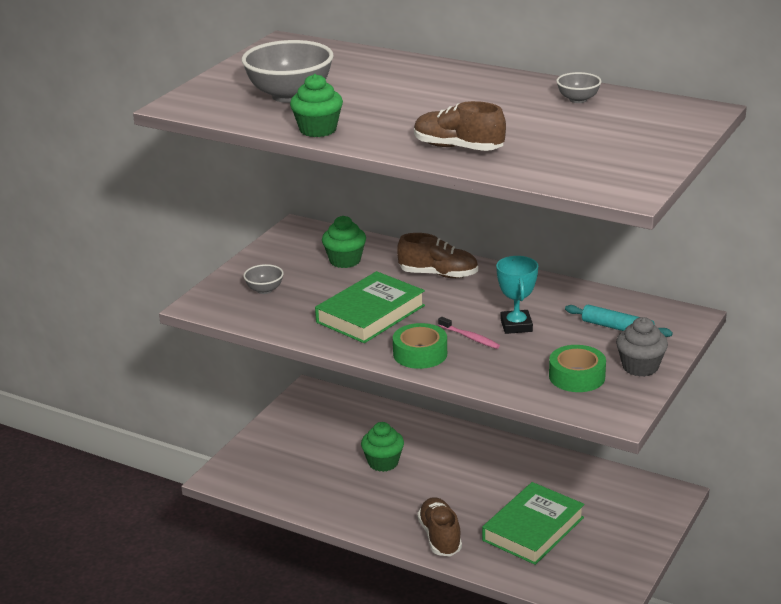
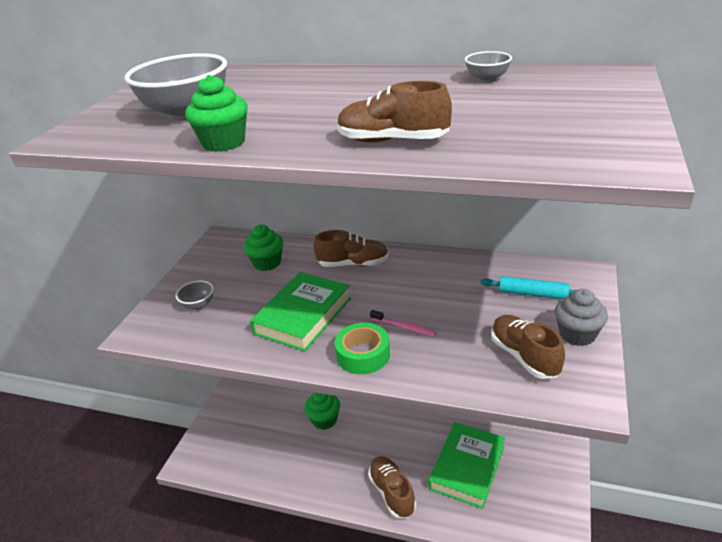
camera: 10 degrees left, 5 degrees up
turquoise trophy [496,256,538,334] -> none
green tape [549,345,606,392] -> brown shoe [491,315,565,379]

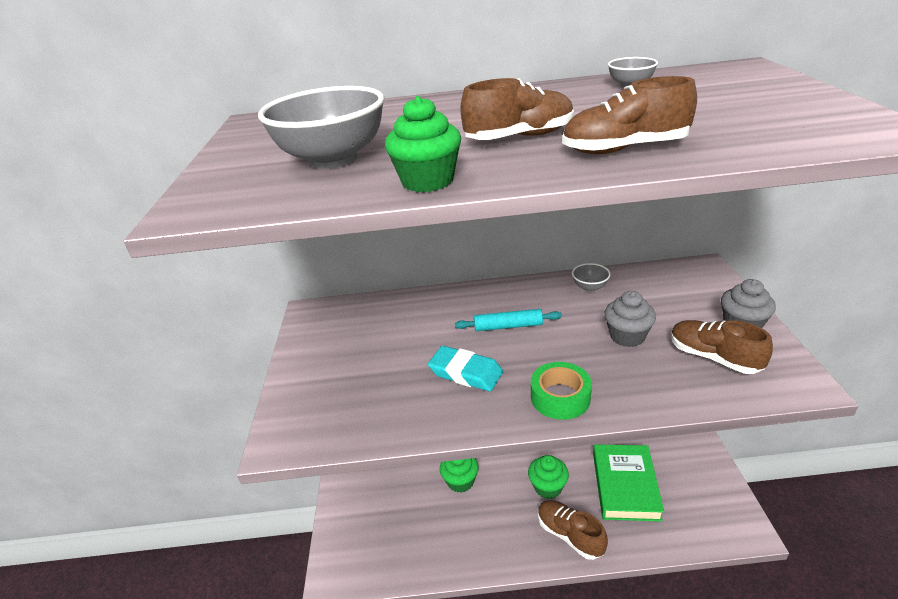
camera: 20 degrees left, 0 degrees up
grey bowl [176,281,214,310] -> grey bowl moved to [572,263,611,292]
green cupcake [244,225,283,271] -> green cupcake moved to [528,455,569,499]
green book [250,272,351,351] -> turquoise eraser [428,346,503,391]
brown shoe [314,230,389,267] -> brown shoe moved to [460,78,574,140]
pink toothbrush [370,310,437,337] -> none
turquoise rolling pin [481,276,576,299] -> turquoise rolling pin moved to [455,309,562,331]
none -> grey cupcake [605,291,656,347]

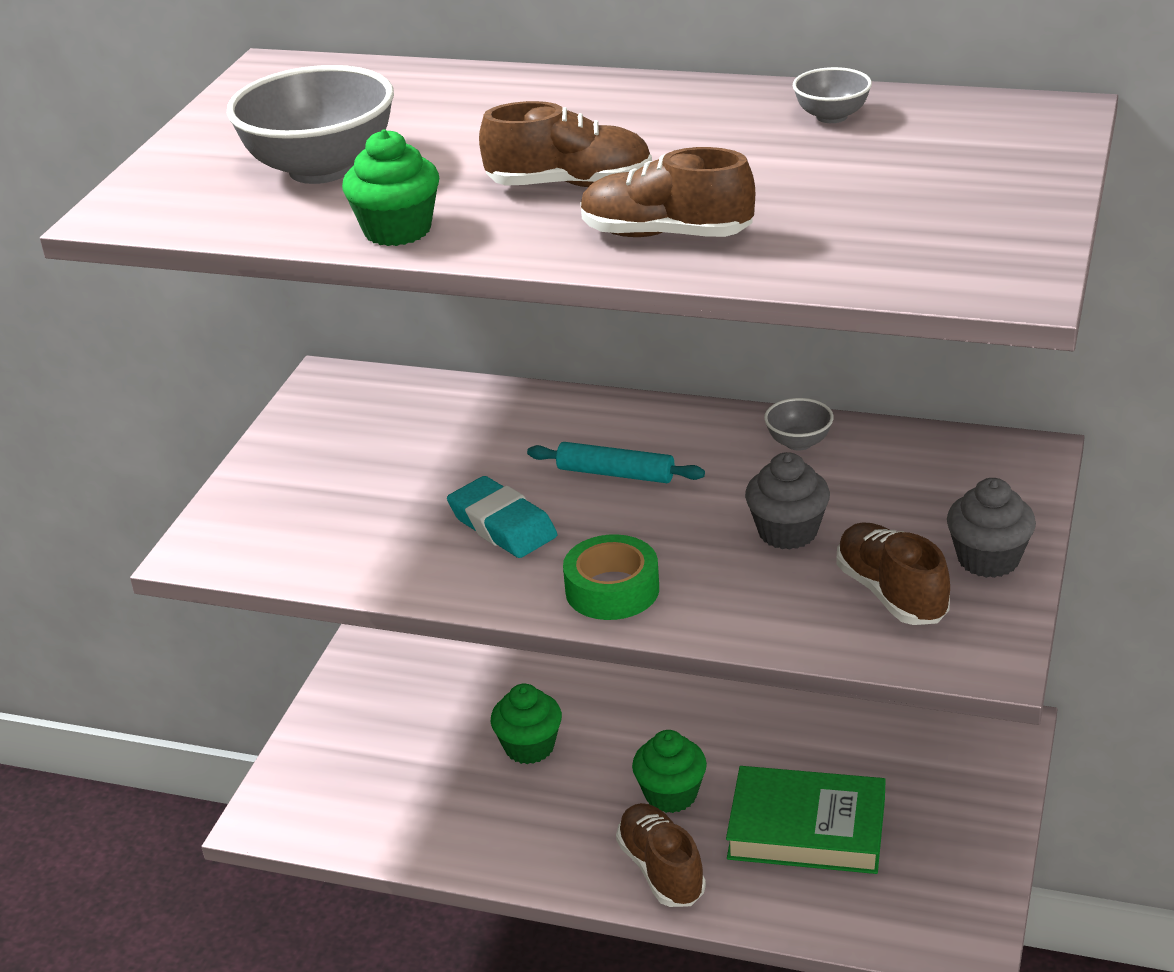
camera: 20 degrees right, 0 degrees up
green book [593,445,664,522] -> green book turned 75 degrees clockwise [726,766,886,874]

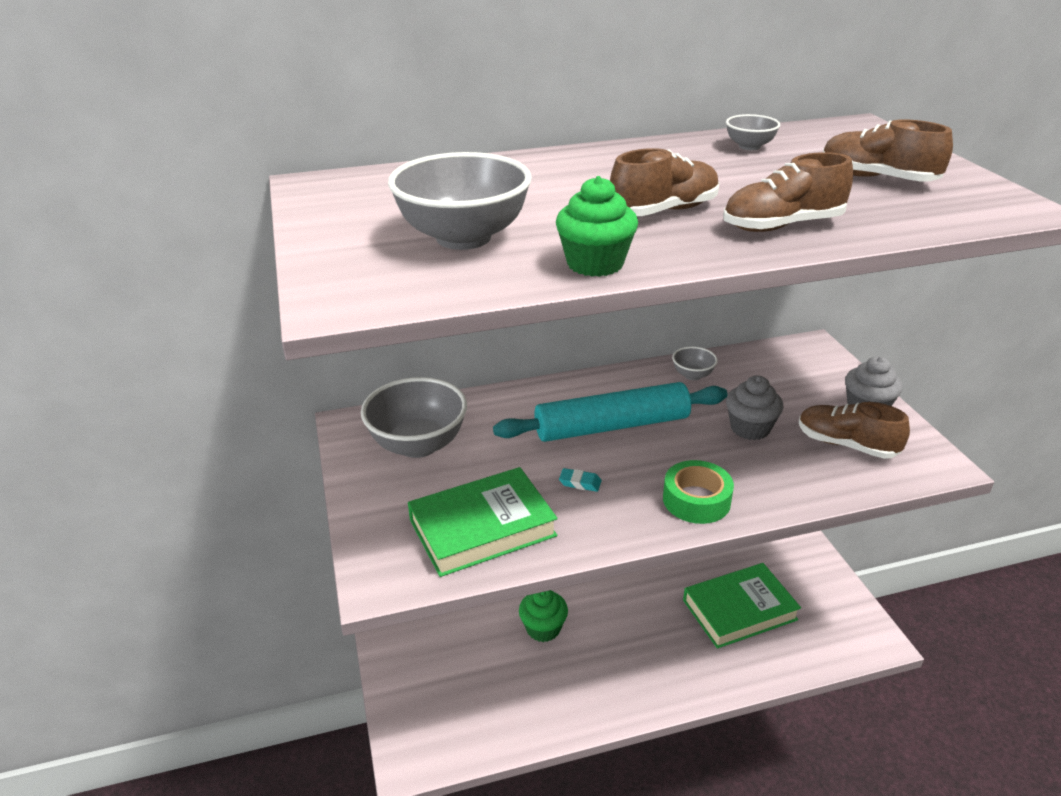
camera: 35 degrees left, 0 degrees up
turquoise eraser [447,476,557,558] -> turquoise eraser [559,468,601,492], size x0.49
turquoise rolling pin [527,442,705,483] -> turquoise rolling pin [493,382,728,442], size x1.89
brown shoe [616,803,706,907] -> brown shoe moved to [823,119,953,182]
green cupcake [632,730,707,813] -> none
none -> grey bowl [361,377,467,458]
none -> green book [408,467,558,577]

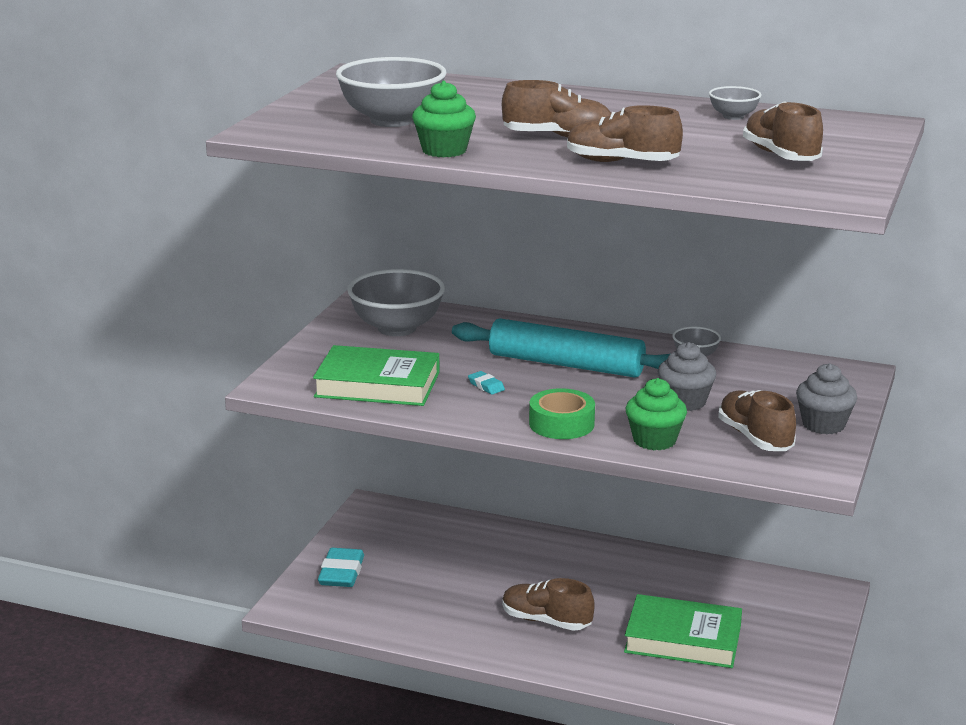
camera: 35 degrees right, 10 degrees down
green cupcake [519,590,568,642] -> green cupcake moved to [626,378,687,450]
none -> turquoise eraser [318,548,364,587]
none -> brown shoe [502,578,595,631]

